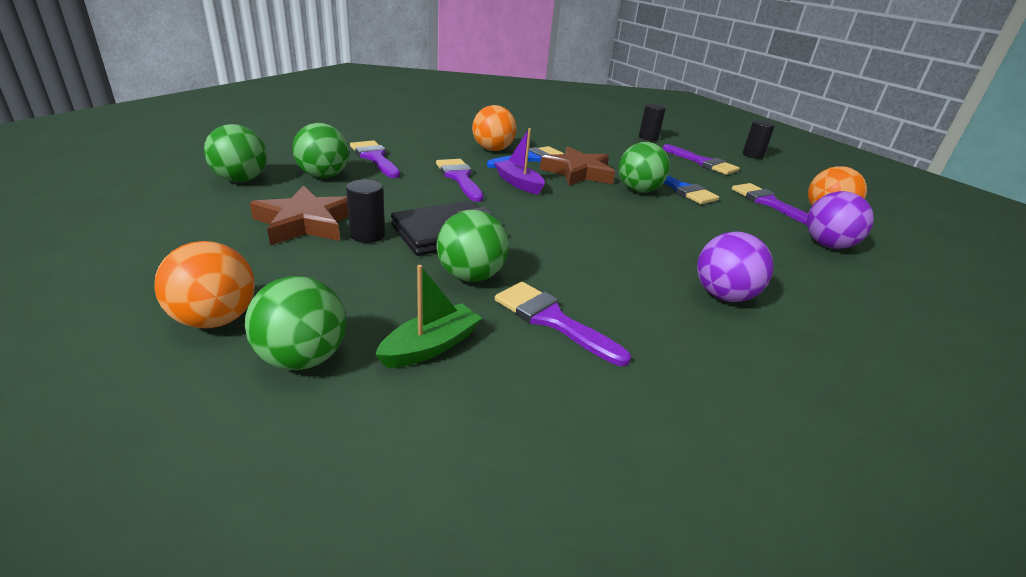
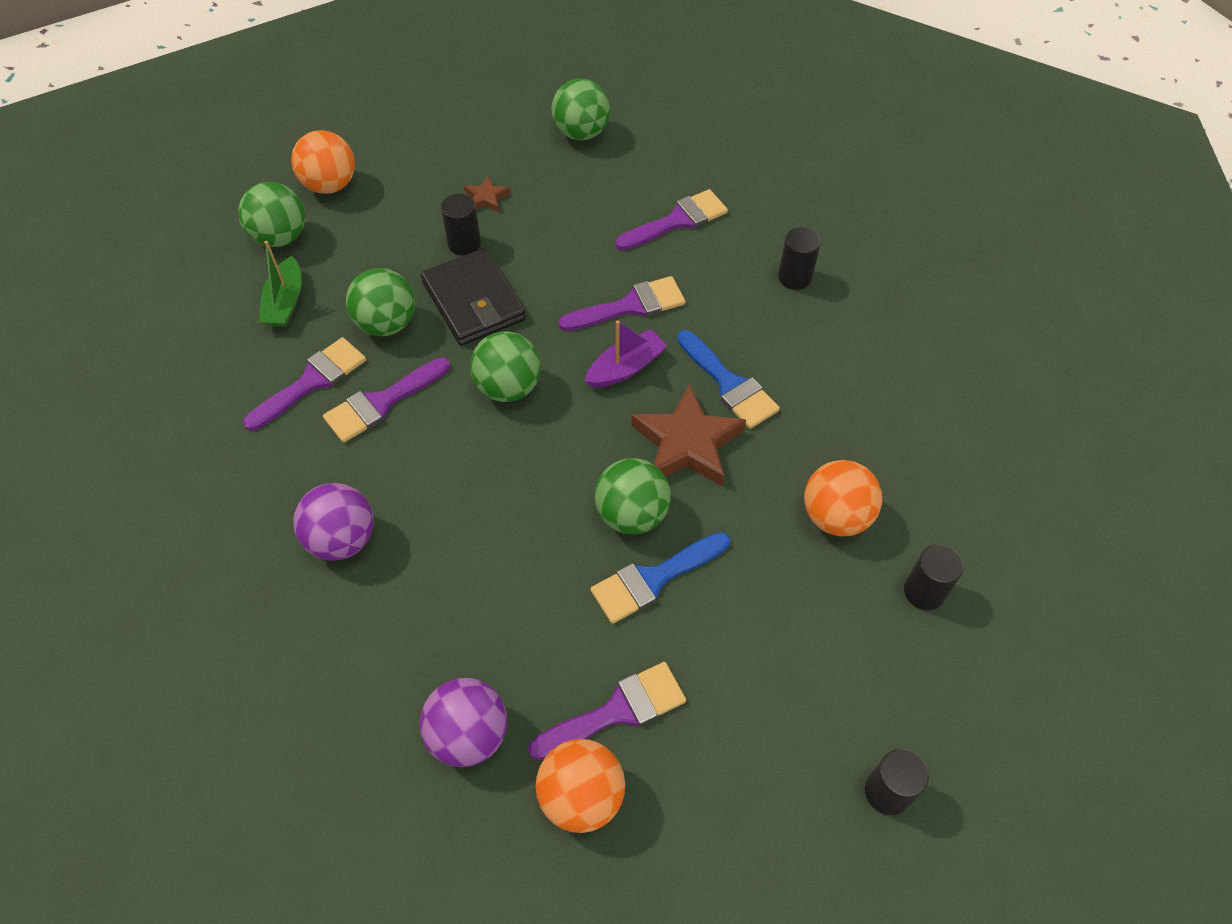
camera: 95 degrees right, 25 degrees up
brown star [250,186,349,246] -> brown star [464,175,510,212], size x0.48
green ball [292,123,349,178] -> green ball moved to [470,331,541,402]
green boat [375,265,482,368] -> green boat turned 45 degrees clockwise [259,241,302,327]
orange ball [472,105,517,151] -> orange ball moved to [804,460,882,536]
purple brush [663,144,740,175] -> purple brush moved to [323,357,450,443]
none -> black cylinder [778,227,821,290]

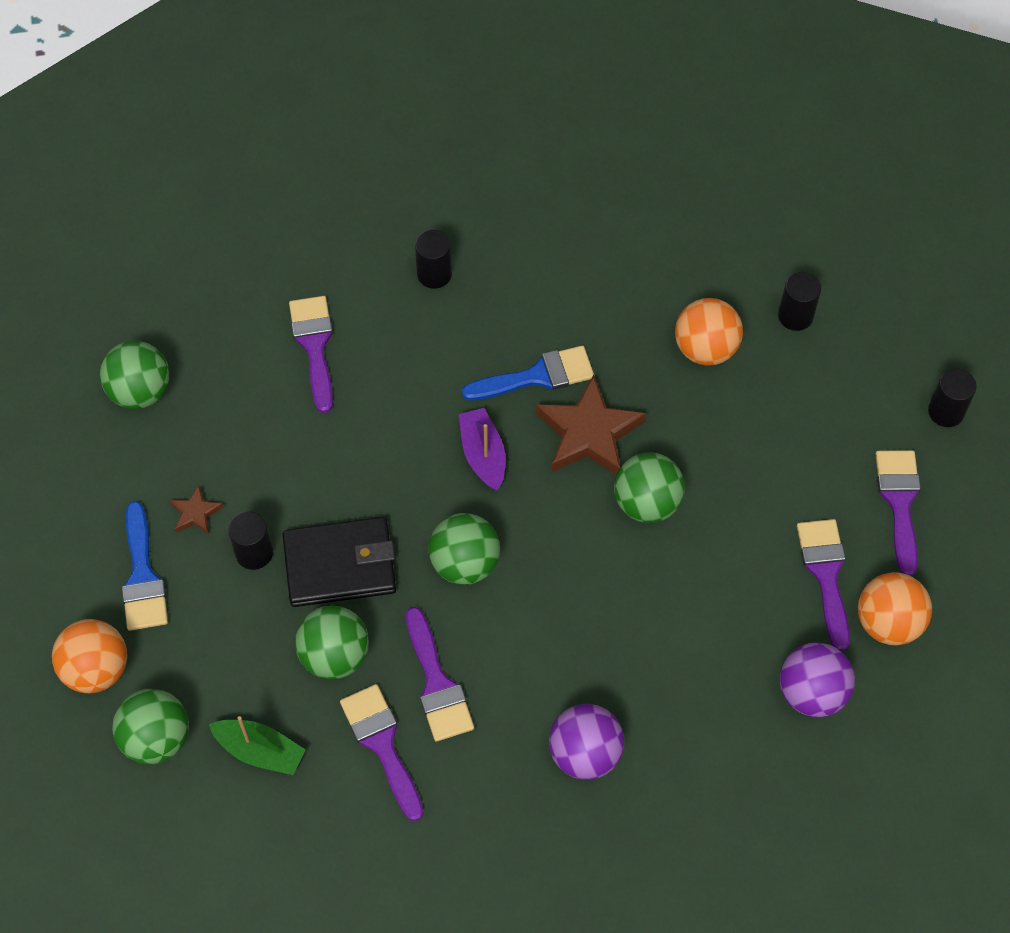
camera: 70 degrees left, 5 degrees up
purple brush [558,276,685,331] -> purple brush moved to [876,450,921,576]
blue brush [590,532,730,624] -> blue brush moved to [122,501,168,631]

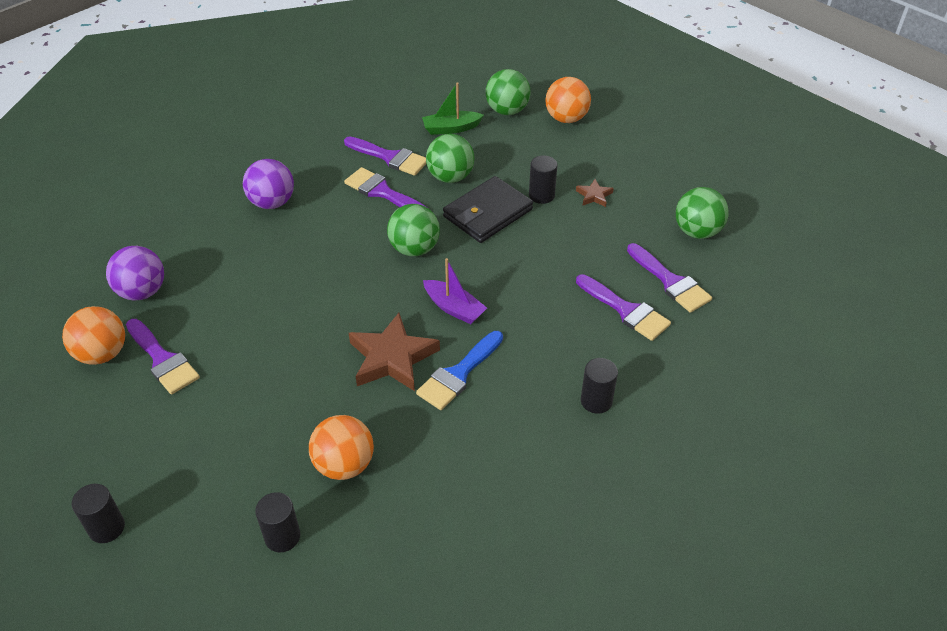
camera: 145 degrees right, 15 degrees down
blue brush [122,501,168,631] -> none
green ball [614,452,685,523] -> none
purple brush [876,450,921,576] -> purple brush moved to [627,243,712,313]

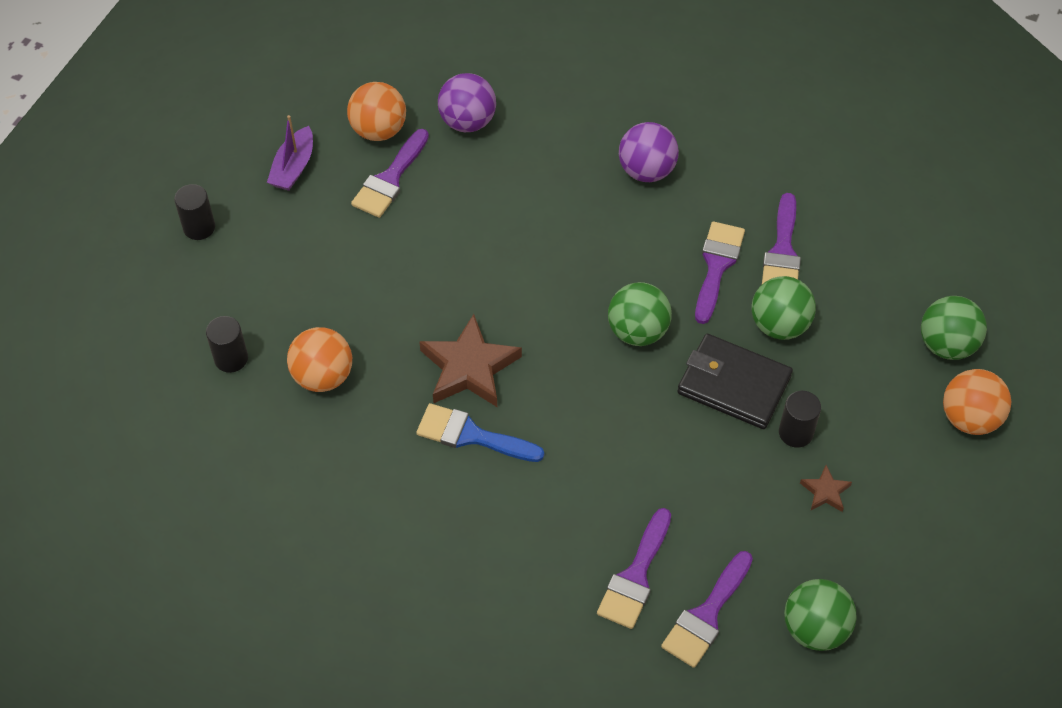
camera: 70 degrees right, 10 degrees up
green boat [422,82,484,135] -> none
purple boat [423,258,487,324] -> purple boat moved to [267,115,313,191]
black cylinder [581,358,618,414] -> none

